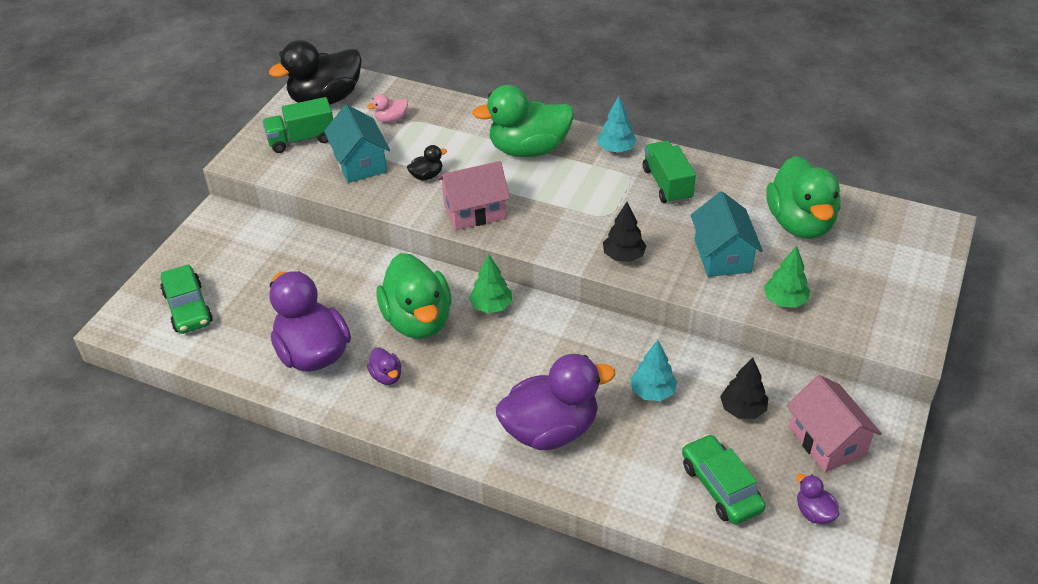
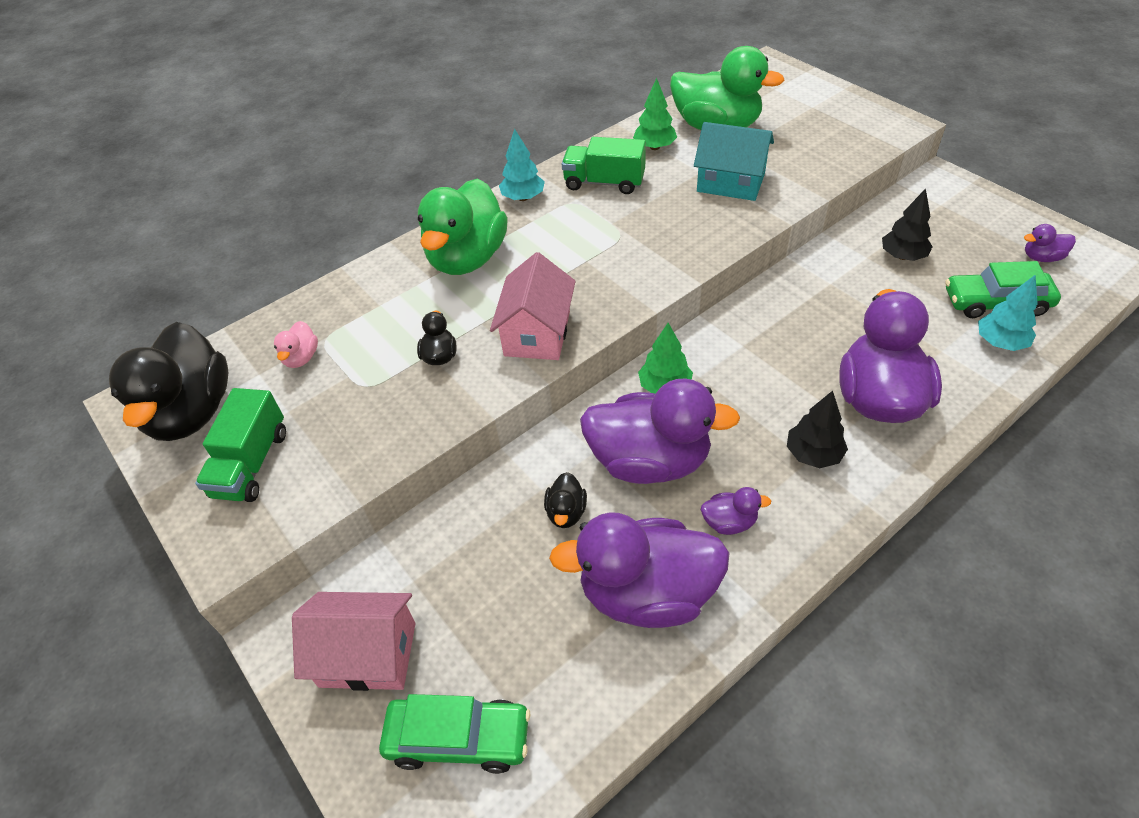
camera: 60 degrees left, 5 degrees up
turquoise house [324,105,390,183] -> none
green duck [376,253,452,339] -> purple duck [580,379,740,484]
black tree [603,202,647,262] -> black tree moved to [787,391,848,468]
turquoise tree [630,340,677,401] -> turquoise tree moved to [978,275,1038,351]
green tree [764,246,810,308] -> green tree moved to [633,78,677,150]
pink house [787,375,882,472] -> pink house moved to [292,592,415,691]
none -> black duck [544,472,587,528]

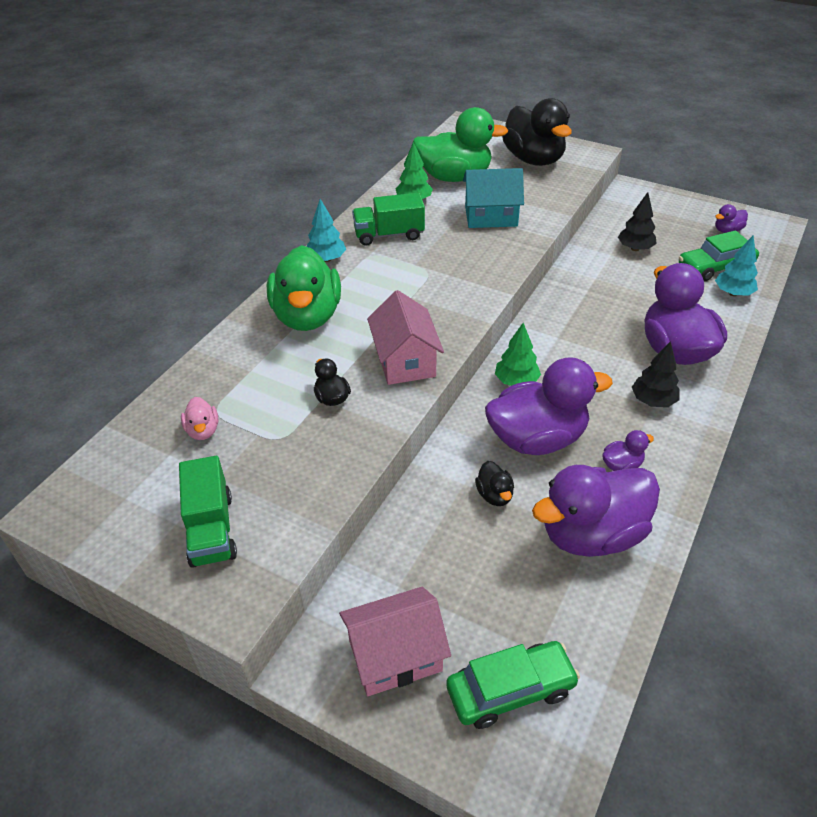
camera: 25 degrees left, 5 degrees down
black duck [109,322,229,441] -> black duck moved to [502,98,572,166]

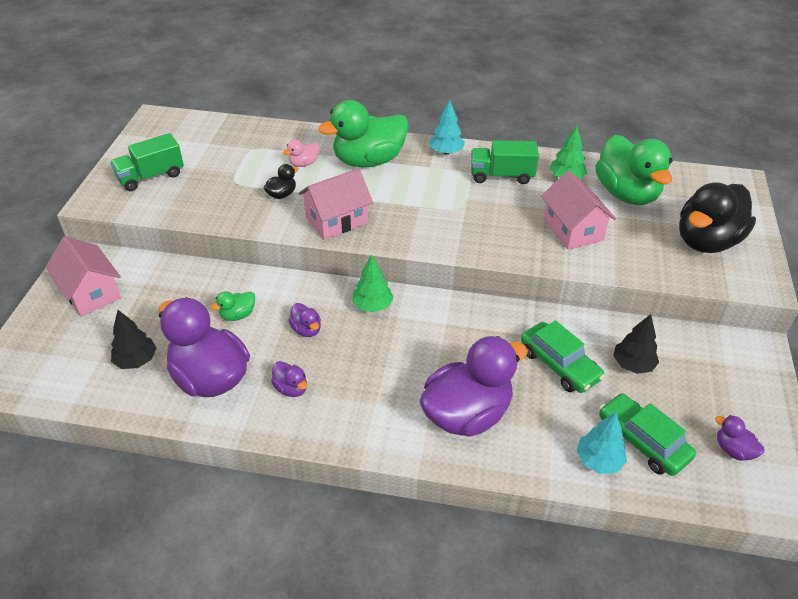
camera: 70 degrees right, 0 degrees up
pink duck [181,397,219,440] -> pink duck moved to [283,140,319,167]
green truck [352,193,425,246] -> green truck turned 60 degrees counterclockwise [471,140,539,184]
green car [446,641,580,729] -> green car moved to [521,320,605,393]
turquoise house [463,168,524,228] -> pink house [541,171,616,250]
black duck [475,461,514,506] -> green duck [211,291,255,321]
purple duck [485,357,613,455] -> purple duck [288,303,321,337], size x0.43
black tree [632,341,680,407] -> black tree moved to [111,310,156,369]

